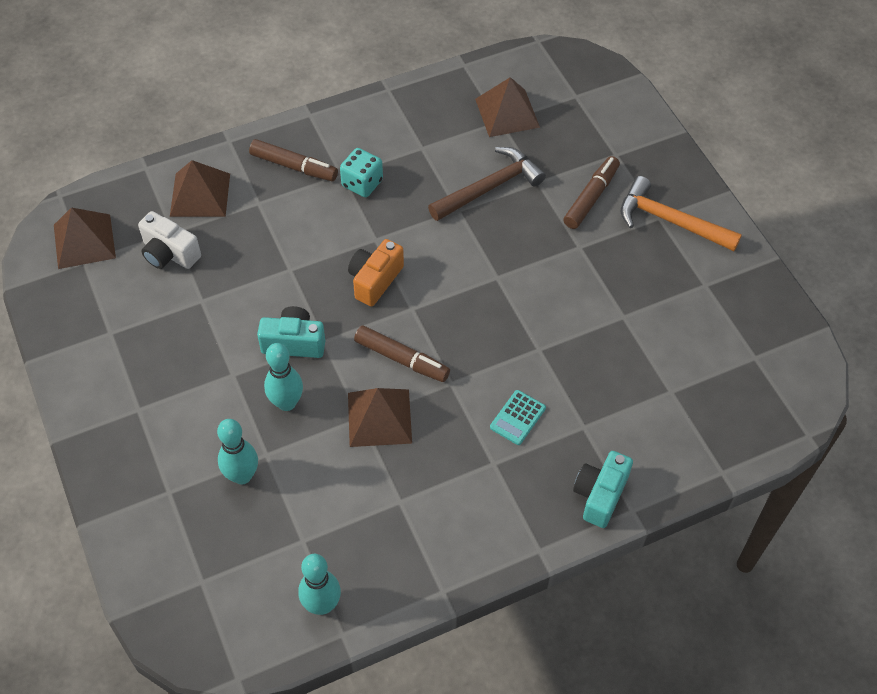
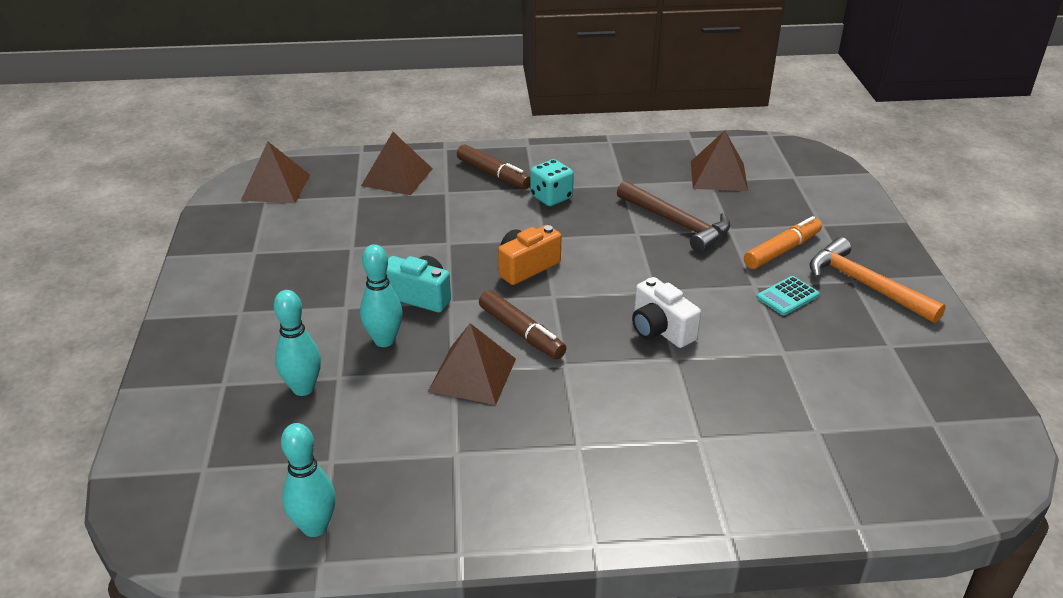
camera: 20 degrees right, 20 degrees down
white camera [138,211,201,269] -> white camera moved to [632,277,701,348]
brown hammer [428,147,546,221] -> brown hammer turned 60 degrees clockwise [617,181,731,253]
turquoise calculator [490,390,546,445] -> turquoise calculator moved to [757,276,819,315]
brown marker [563,156,620,229] -> orange marker [744,216,822,269]
turquoise camera [573,451,633,528] -> none

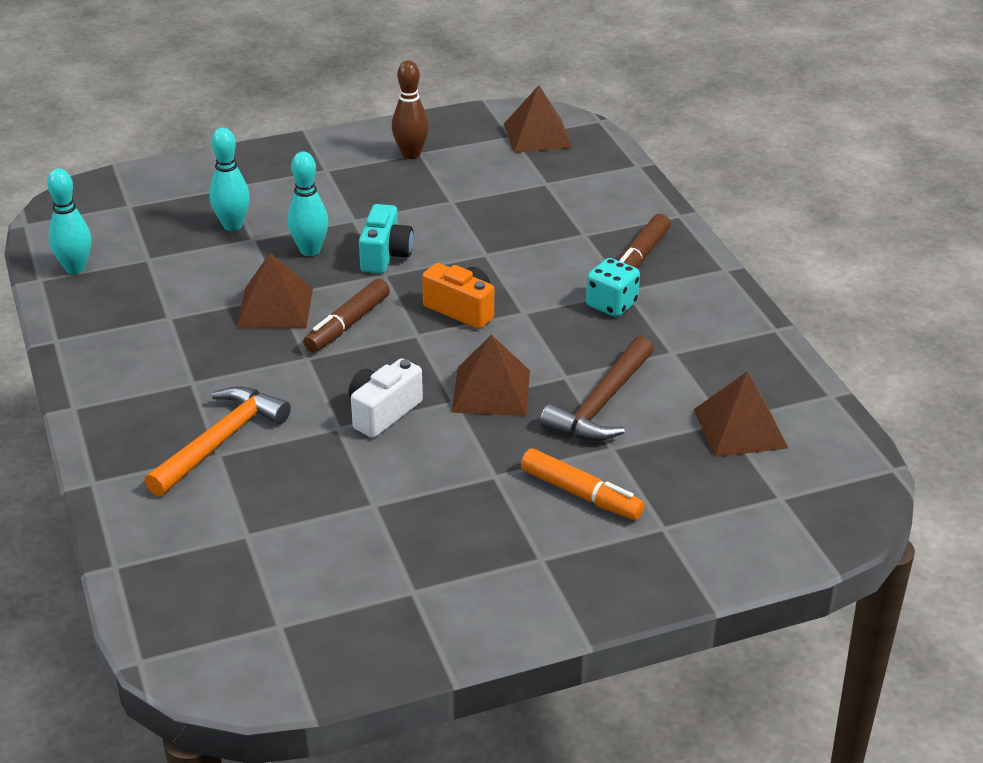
camera: 75 degrees right, 0 degrees up
brown pyramid [361,132,433,195] -> brown pyramid moved to [451,335,530,416]
turquoise calculator [757,276,819,315] -> none
orange hammer [810,237,946,323] -> orange hammer moved to [144,386,291,496]
none -> brown bowling pin [392,60,429,159]

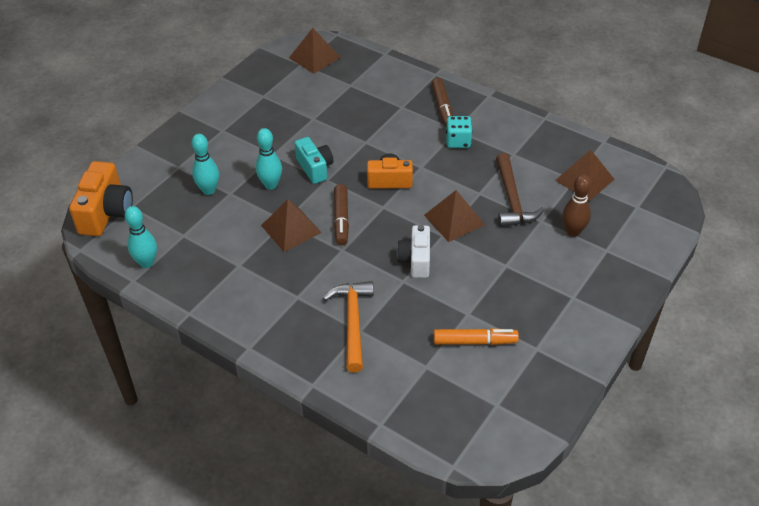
camera: 35 degrees left, 10 degrees up
brown bowling pin [392,60,429,159] -> brown bowling pin moved to [562,175,591,237]
orange marker [521,449,645,520] -> orange marker moved to [434,328,519,345]
none -> orange camera [69,161,133,236]

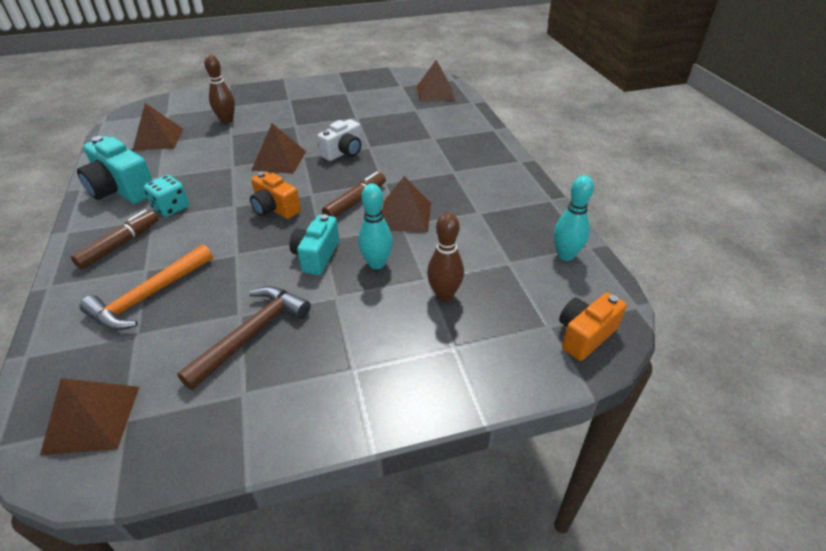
camera: 140 degrees left, 5 degrees down
orange camera [69,161,133,236] -> orange camera [559,292,627,361], size x0.67
turquoise bowling pin [192,134,219,195] -> brown bowling pin [427,213,464,301]
orange hammer [323,281,374,373] -> orange hammer moved to [80,244,213,331]
orange marker [434,328,519,345] -> none
brown hammer [496,153,544,227] -> brown hammer moved to [177,286,311,390]
none -> turquoise camera [77,136,153,204]
none -> brown pyramid [416,60,455,102]

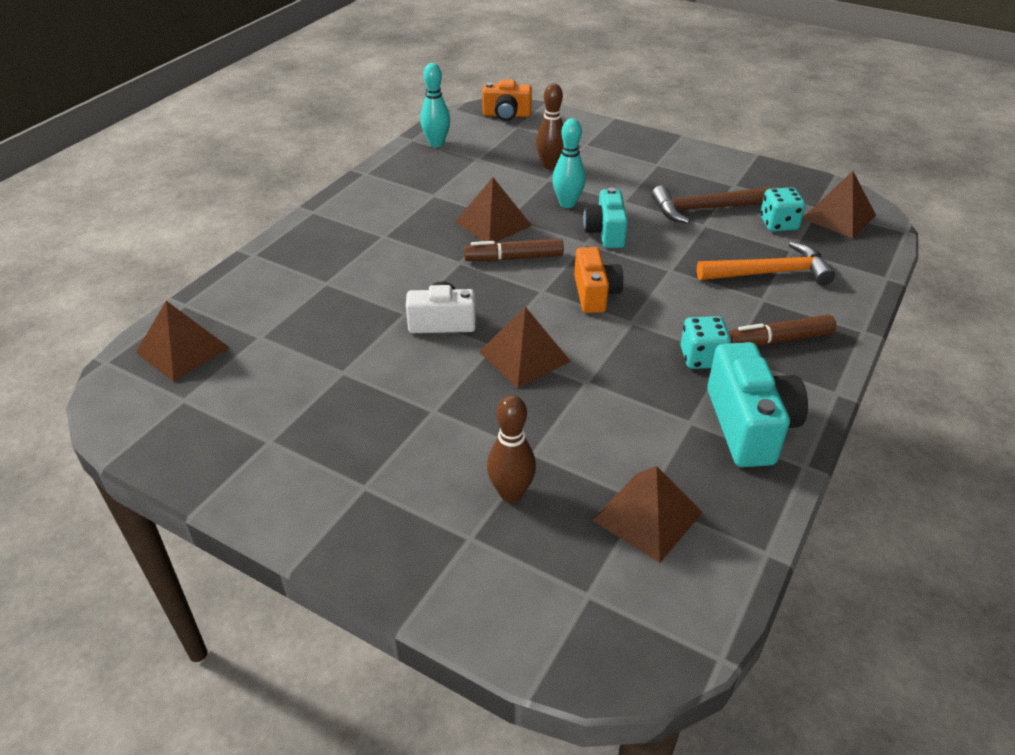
camera: 135 degrees left, 0 degrees up
turquoise camera [290,214,339,275] -> turquoise camera turned 120 degrees clockwise [583,187,628,248]
none -> turquoise dice [760,188,805,231]

